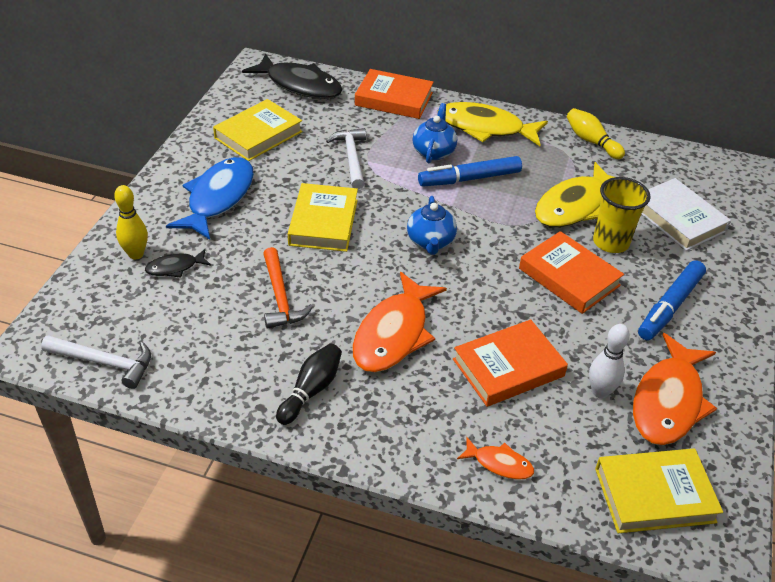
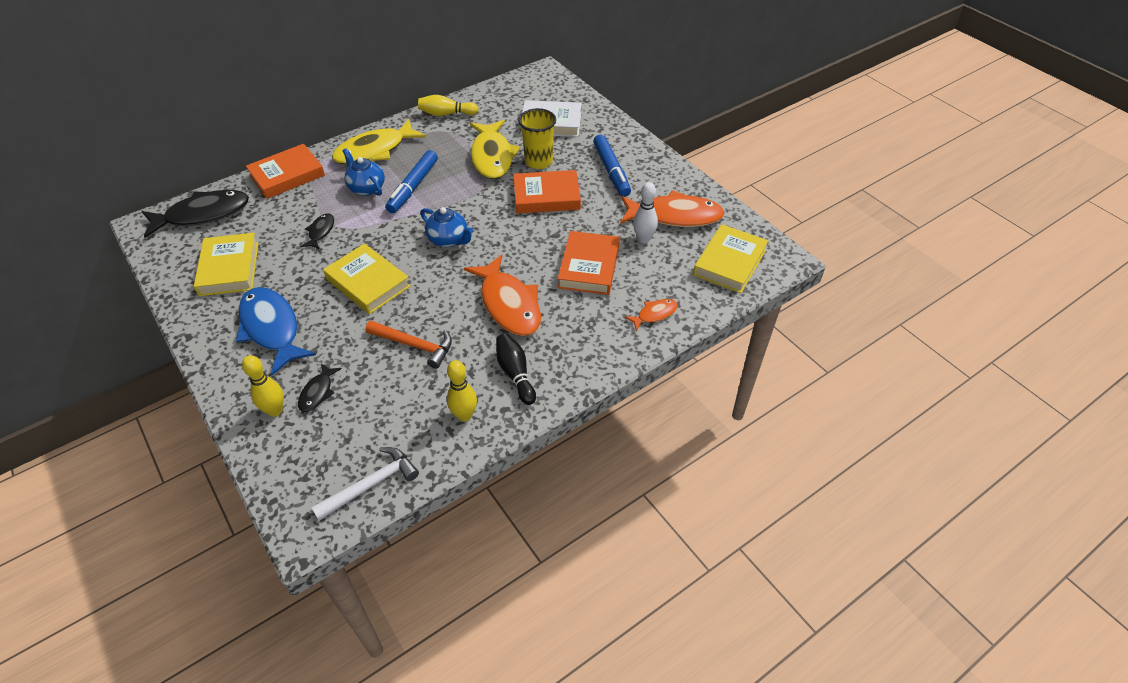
camera: 50 degrees left, 5 degrees up
white hammer [326,128,366,189] -> black fish [301,213,334,249]
orange fish [633,333,717,445] -> orange fish turned 60 degrees counterclockwise [620,190,725,227]
none -> yellow bowling pin [447,360,477,422]

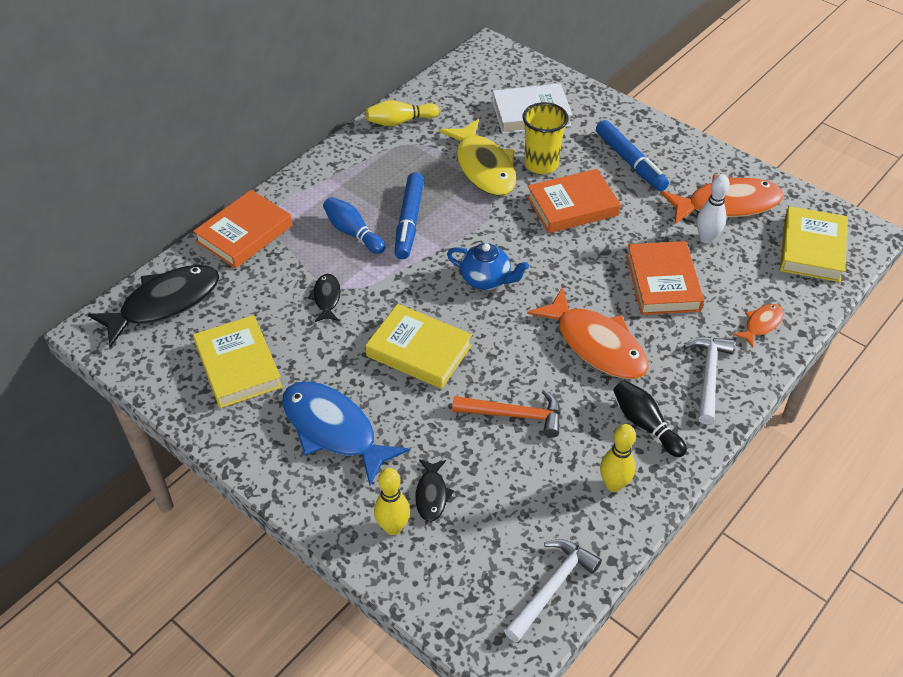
camera: 15 degrees left, 0 degrees up
yellow fish [332,119,426,165] -> none
blue teapot [342,148,385,196] -> blue bowling pin [323,197,385,254]
none -> white hammer [683,337,735,424]

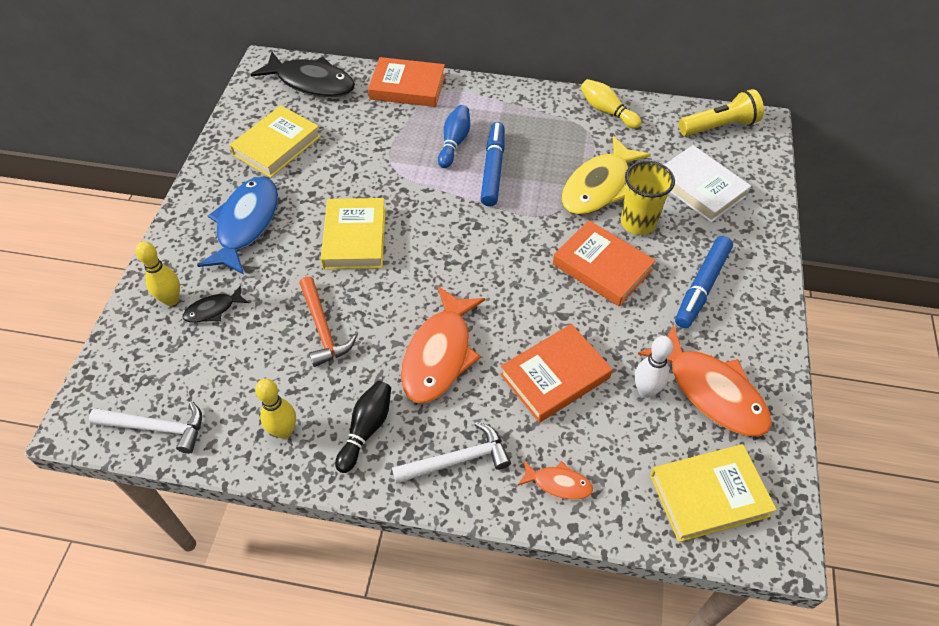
camera: 60 degrees right, 5 degrees up
black fish [308,274,341,322] -> none
blue marker [394,172,424,259] -> blue marker turned 120 degrees clockwise [481,122,504,206]
blue teapot [447,243,529,290] -> none
none -> yellow flashlight [679,89,764,136]

